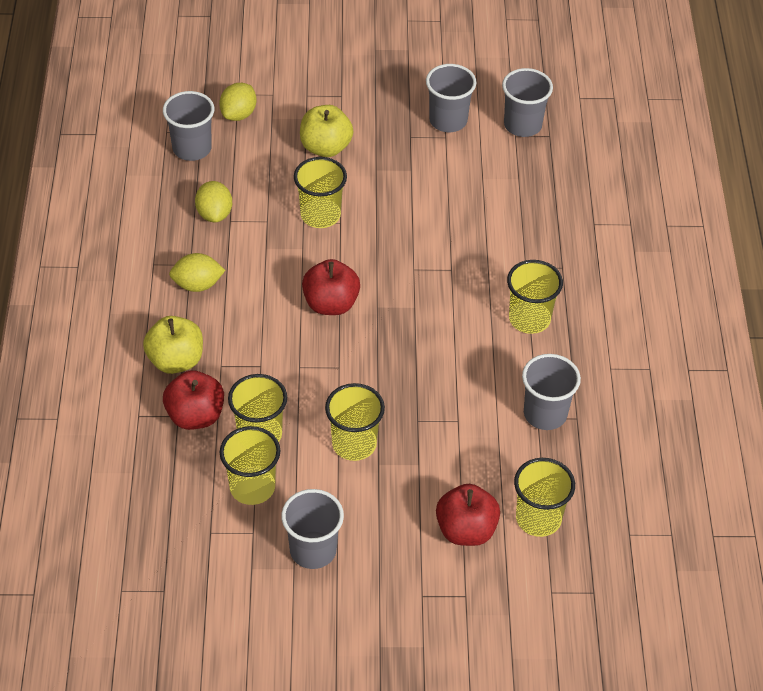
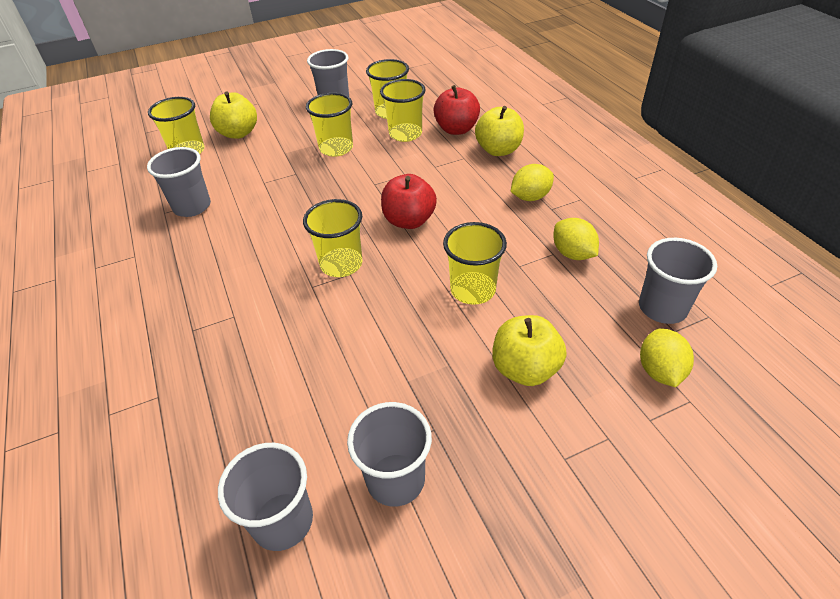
camera: 160 degrees right, 5 degrees down
red apple [436,484,500,546] -> yellow apple [210,92,257,139]
yellow cup [507,260,563,334] -> yellow cup moved to [303,199,363,277]

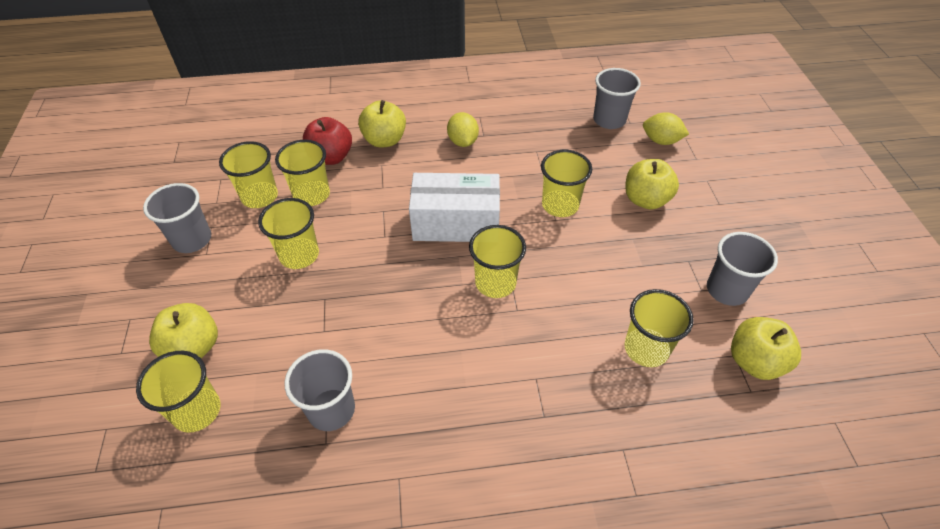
camera: 75 degrees left, 5 degrees up
grey cup [218,443,313,551] -> yellow apple [731,317,801,380]
red apple [381,174,437,229] -> white box [409,173,500,242]
yellow lemon [553,218,599,260] -> none
none -> yellow cup [625,289,694,367]

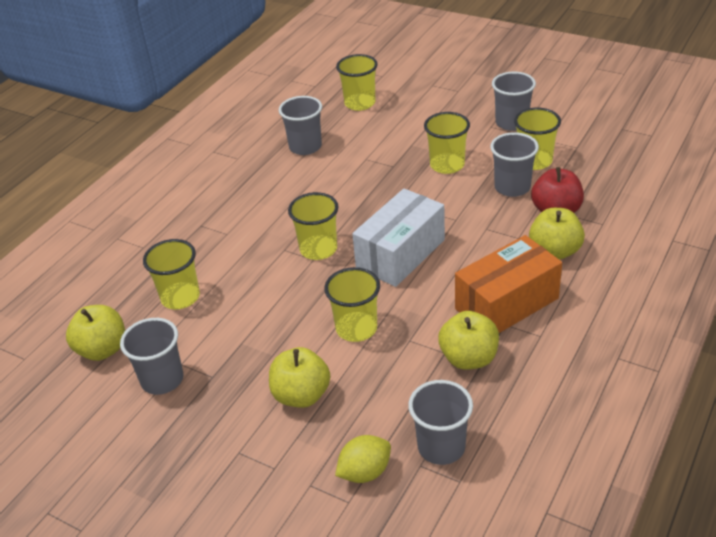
camera: 130 degrees right, 10 degrees down
yellow apple [149,303,218,358] -> yellow apple moved to [438,311,499,370]
yellow cup [275,140,330,206] -> grey cup [490,132,539,197]
yellow lemon [447,112,479,147] -> orange box [455,235,562,333]

